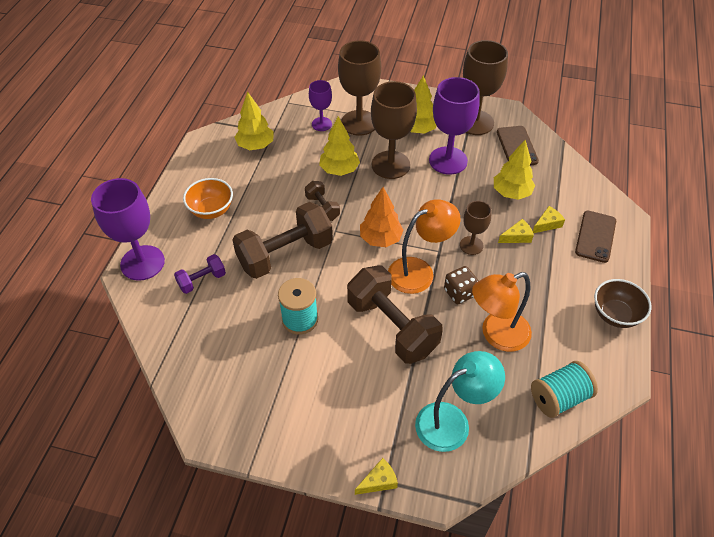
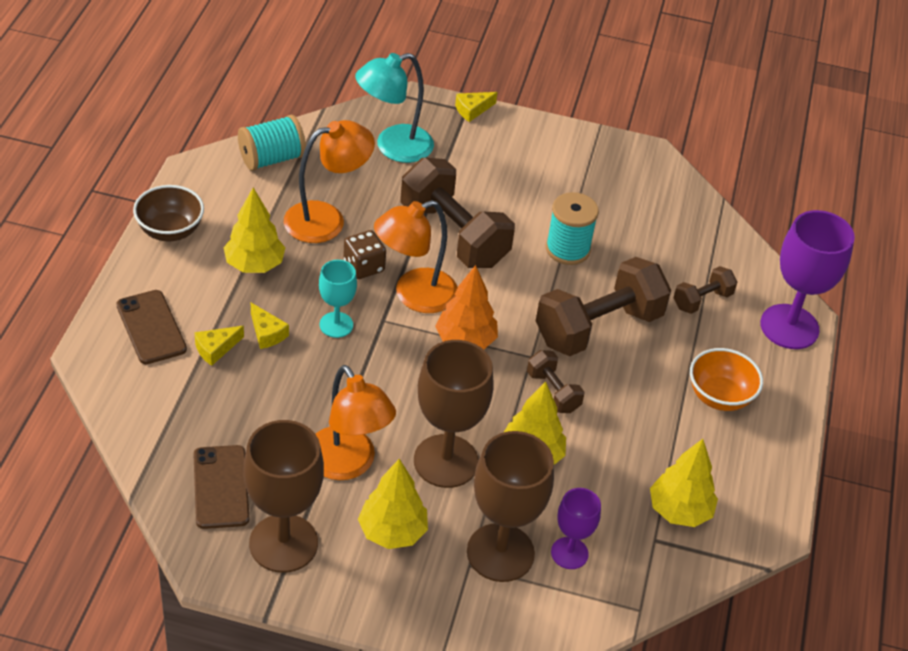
camera: 175 degrees right, 5 degrees down
purple dumbbell [174,254,226,294] -> brown dumbbell [673,266,737,314]
purple goblet [429,77,480,175] -> orange lamp [316,365,396,480]
brown goblet [460,201,492,255] -> turquoise goblet [319,260,357,338]
yellow tree [494,139,535,200] -> yellow tree moved to [223,188,285,273]
yellow cheese [498,219,534,243] -> yellow cheese turned 105 degrees counterclockwise [251,303,289,349]
brown phone [575,211,616,263] -> brown phone turned 45 degrees counterclockwise [116,290,187,364]

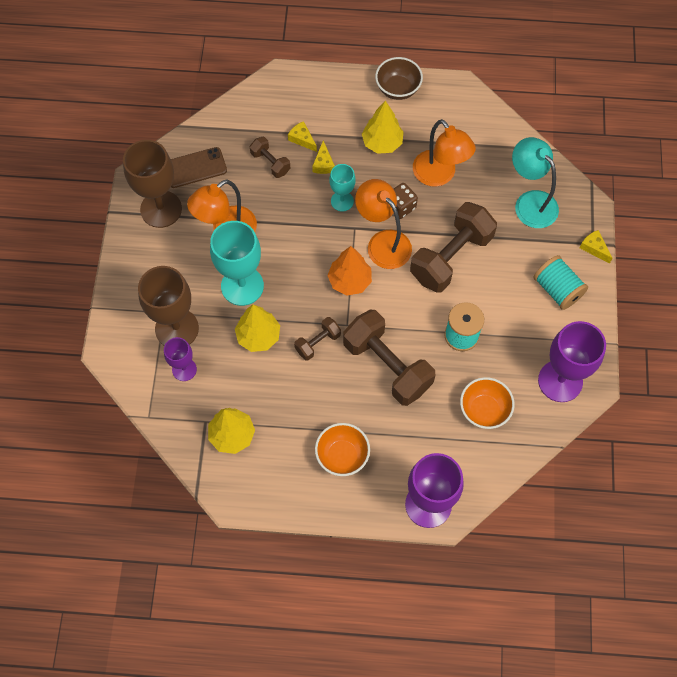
camera: 85 degrees right, 20 degrees up
brown phone [116,290,187,364] -> none
turquoise spool [238,115,306,171] -> turquoise spool moved to [533,255,588,310]
yellow cheese [251,303,289,349] -> yellow cheese turned 45 degrees counterclockwise [312,141,335,174]
yellow tree [358,459,428,549] -> none
brown goblet [414,340,494,488] -> turquoise goblet [210,221,264,306]
brown dumbbell [673,266,737,314] -> brown dumbbell moved to [250,137,290,178]
none -> orange bowl [460,377,515,429]
none -> purple goblet [538,321,606,402]

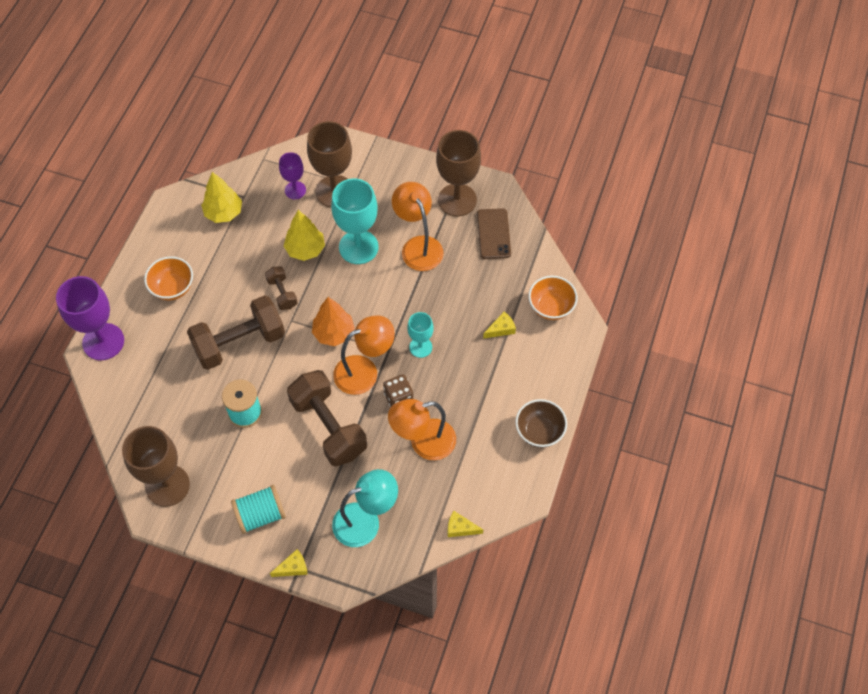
camera: 105 degrees right, 5 degrees down
brown dumbbell [250,137,290,178] -> none
yellow cheese [312,141,335,174] -> yellow cheese moved to [448,511,483,537]
yellow tree [362,101,404,154] -> none
orange bowl [460,377,515,429] -> orange bowl moved to [528,276,578,320]
purple goblet [538,321,606,402] -> brown goblet [122,426,190,507]

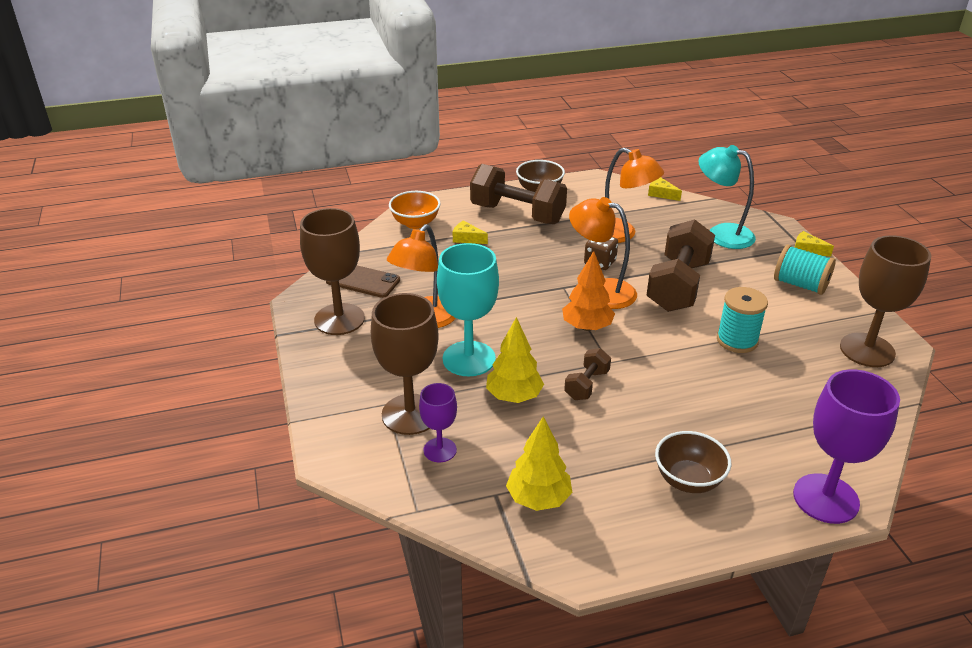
camera: 125 degrees left, 25 degrees down
orange bowl [144,256,193,300] -> brown bowl [655,431,731,493]
brown dumbbell [187,295,285,370] -> brown dumbbell moved to [470,164,567,224]
turquoise goblet [407,312,434,358] -> none
yellow cheese [448,511,483,537] -> yellow cheese turned 150 degrees clockwise [648,177,682,201]
brown phone [477,208,511,259] -> brown phone turned 60 degrees clockwise [326,265,400,298]

